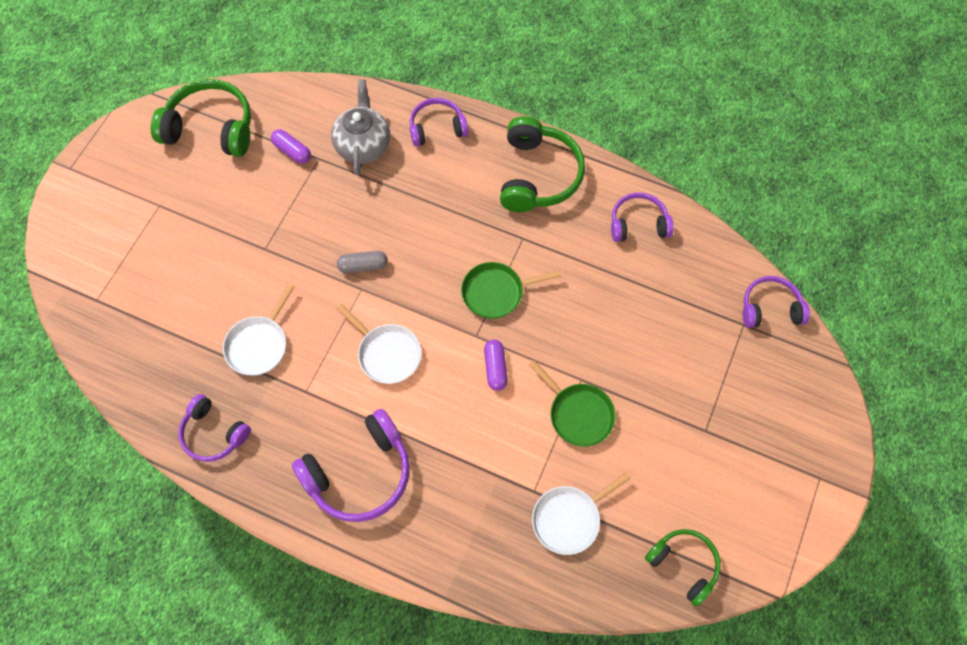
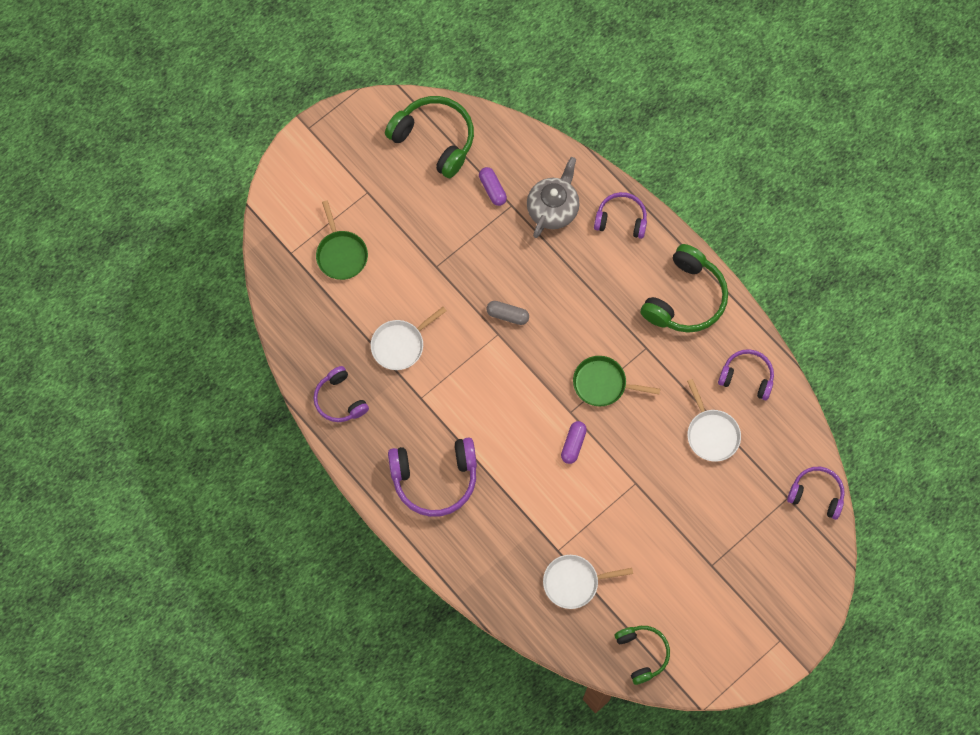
camera: 25 degrees right, 5 degrees up
white pan [337,304,421,384] -> white pan moved to [687,379,741,462]
green pan [529,360,616,447] -> green pan moved to [316,201,368,280]

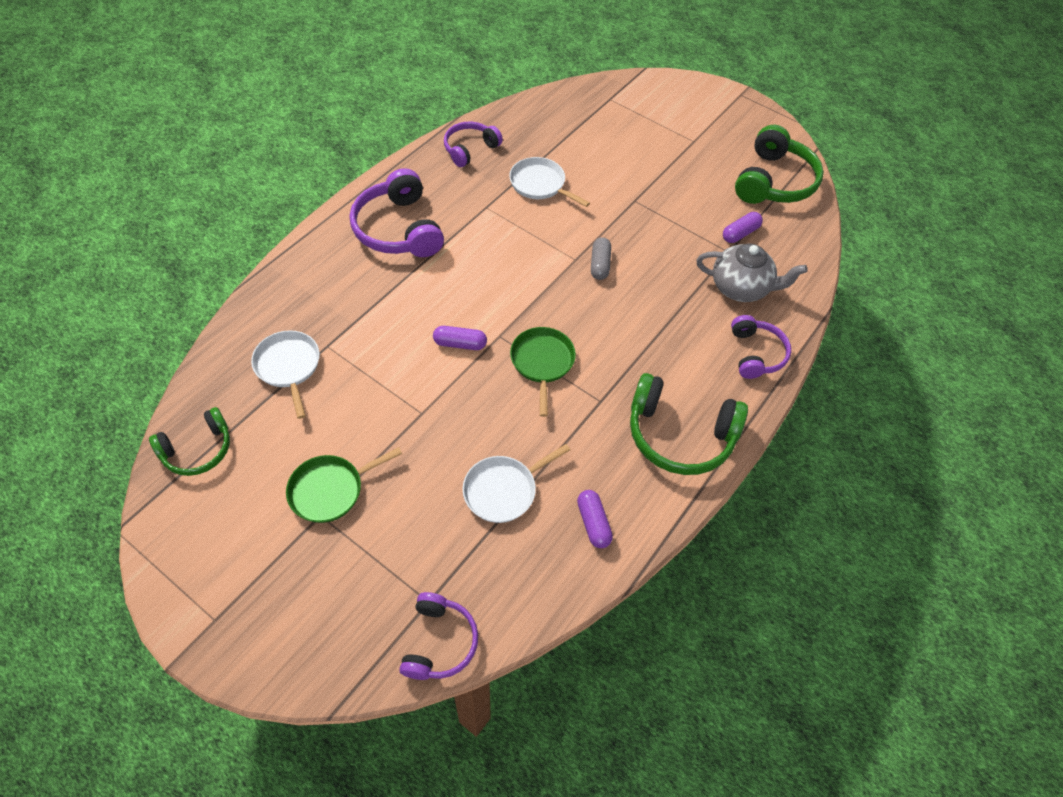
camera: 75 degrees right, 15 degrees down
green pan [316,201,368,280] -> green pan moved to [286,447,402,523]
purple headphones [718,349,774,400] -> purple capsule [577,490,613,548]

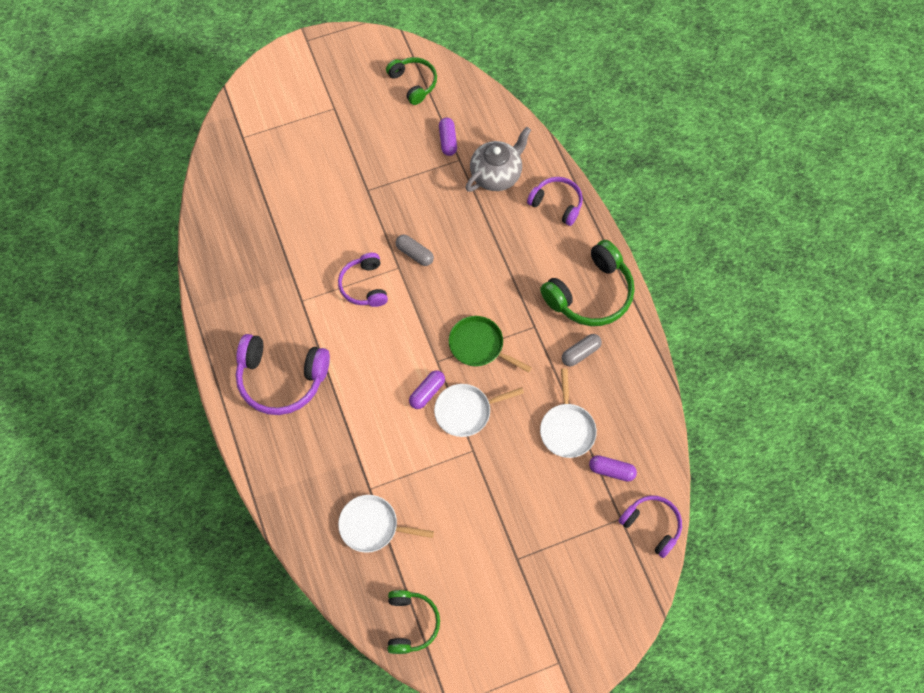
camera: 55 degrees left, 10 degrees up
green pan [286,447,402,523] -> none
purple headphones [444,121,503,167] -> purple headphones moved to [338,253,388,307]
white pan [509,157,590,207] -> white pan moved to [434,384,524,437]
purple capsule [577,490,613,548] -> purple capsule moved to [589,455,637,482]
green headphones [735,125,824,204] -> green headphones [386,57,437,105], size x0.62
none -> grey capsule [562,334,602,366]

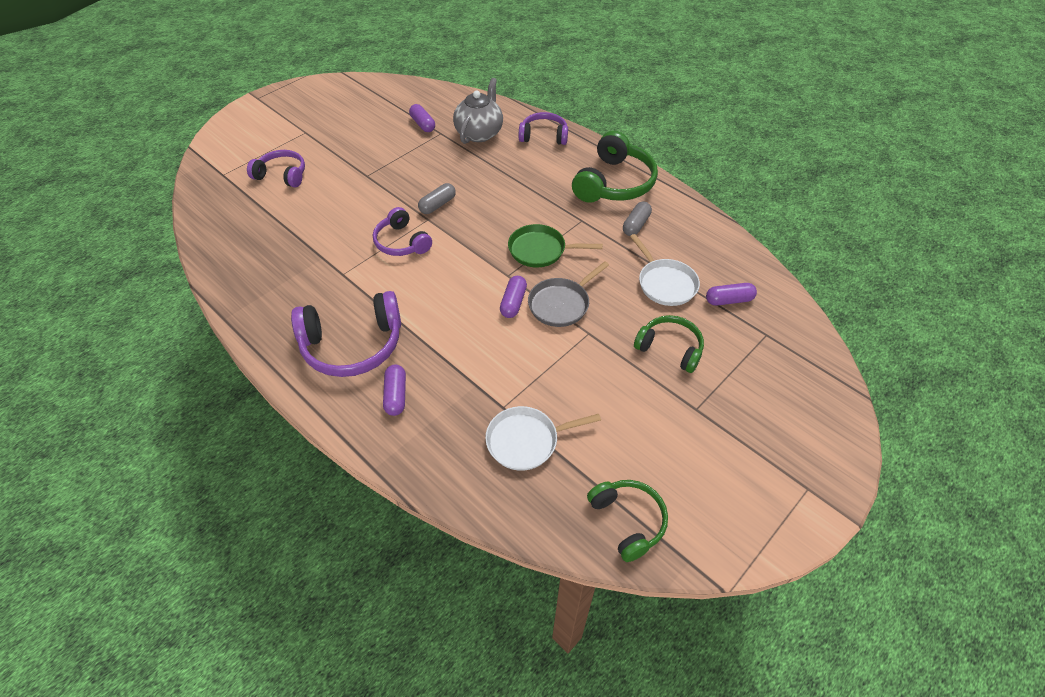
camera: 25 degrees left, 15 degrees down
green headphones [386,57,437,105] -> green headphones moved to [634,315,704,373]
grey capsule [396,234,434,266] -> grey capsule turned 60 degrees counterclockwise [418,183,456,214]
white pan [434,384,524,437] -> grey pan [528,261,609,327]
purple headphones [619,495,682,558] -> purple headphones moved to [247,150,305,187]
none -> purple capsule [383,365,406,416]

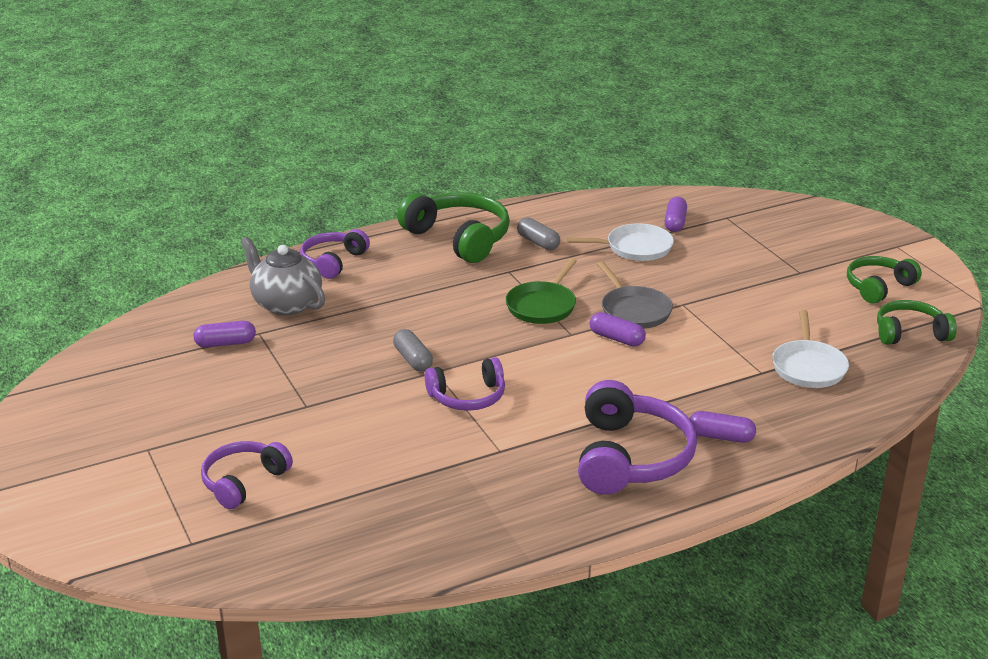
camera: 70 degrees left, 20 degrees down
green headphones [634,315,704,373] -> green headphones moved to [847,256,922,304]

